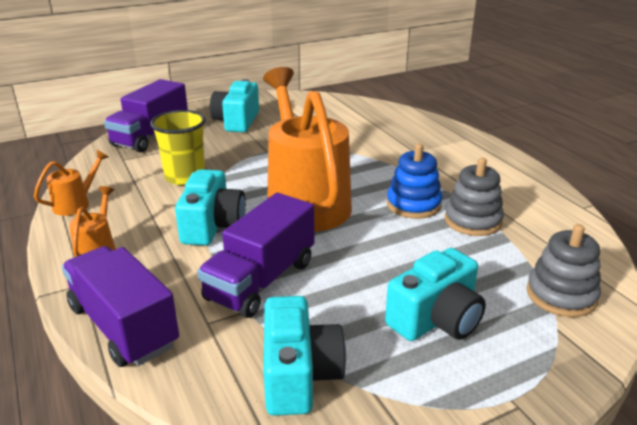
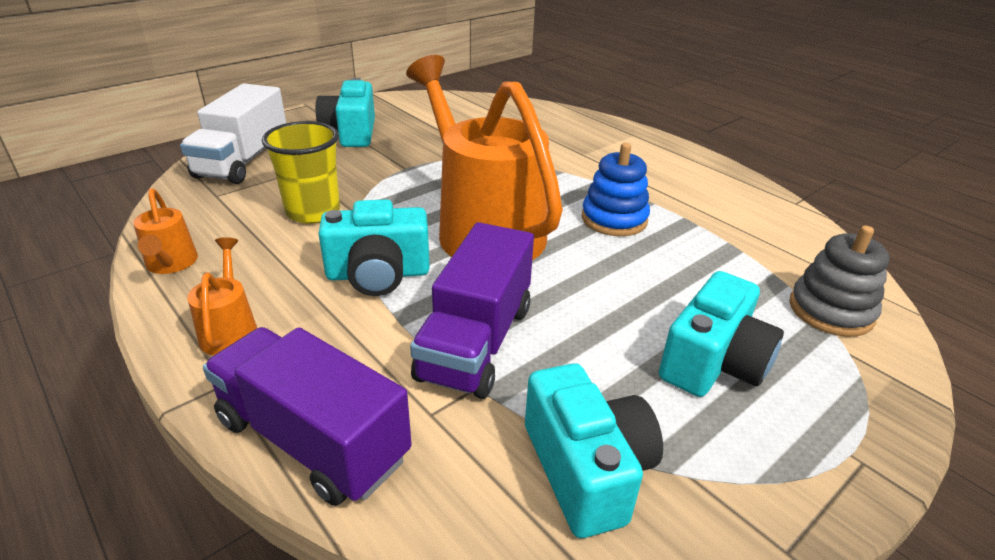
camera: 15 degrees left, 5 degrees up
orange watering can [34,150,108,216] -> orange watering can turned 135 degrees clockwise [133,188,198,274]
purple truck [104,79,188,153] -> white truck [180,83,286,184]
turquoise camera [175,169,246,246] -> turquoise camera turned 90 degrees clockwise [318,199,430,296]
grey stacking toy [444,158,504,236] -> none

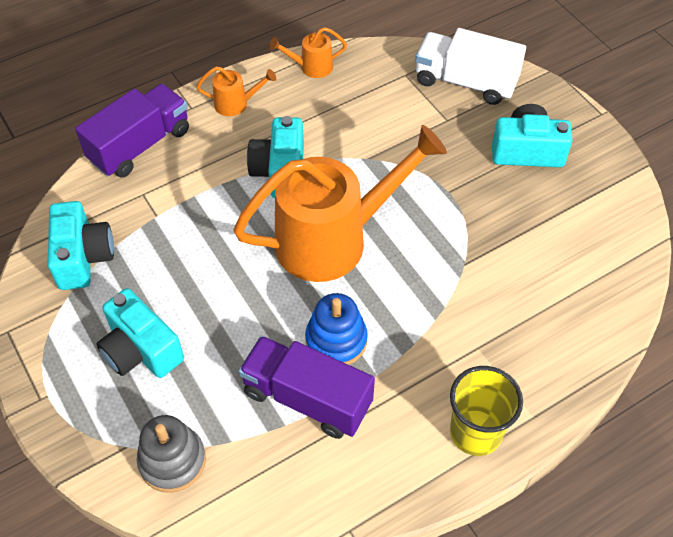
camera: 100 degrees right, 20 degrees up
yellow cup [262,121,340,224] -> yellow cup moved to [450,366,523,456]
purple truck [410,222,534,399] -> purple truck moved to [239,336,375,439]
turquoise camera [525,363,663,538] -> turquoise camera turned 90 degrees counterclockwise [48,201,114,290]

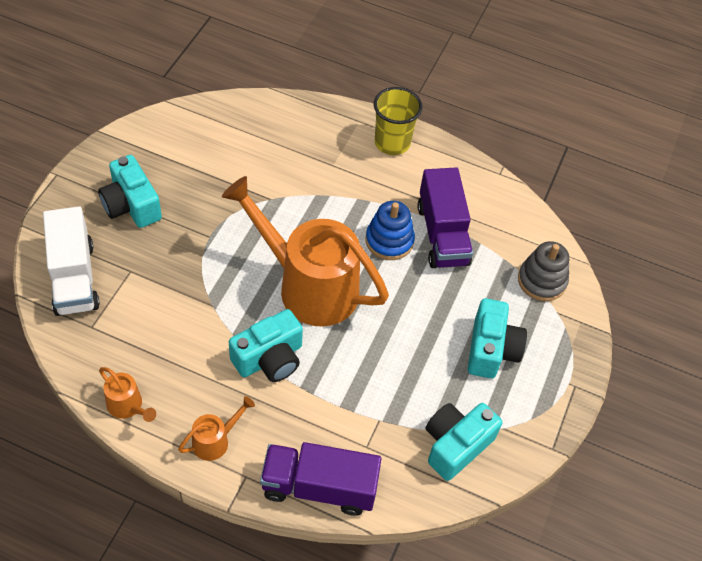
camera: 130 degrees left, 0 degrees up
orange watering can [196,66,276,116] -> orange watering can turned 90 degrees clockwise [178,396,255,461]

